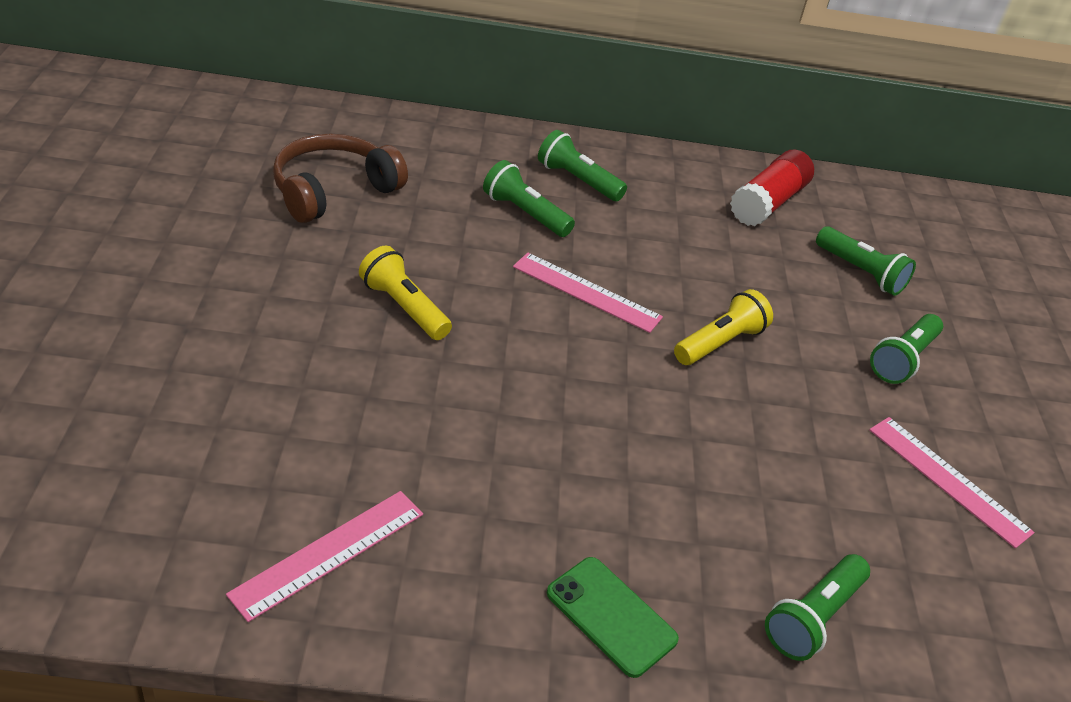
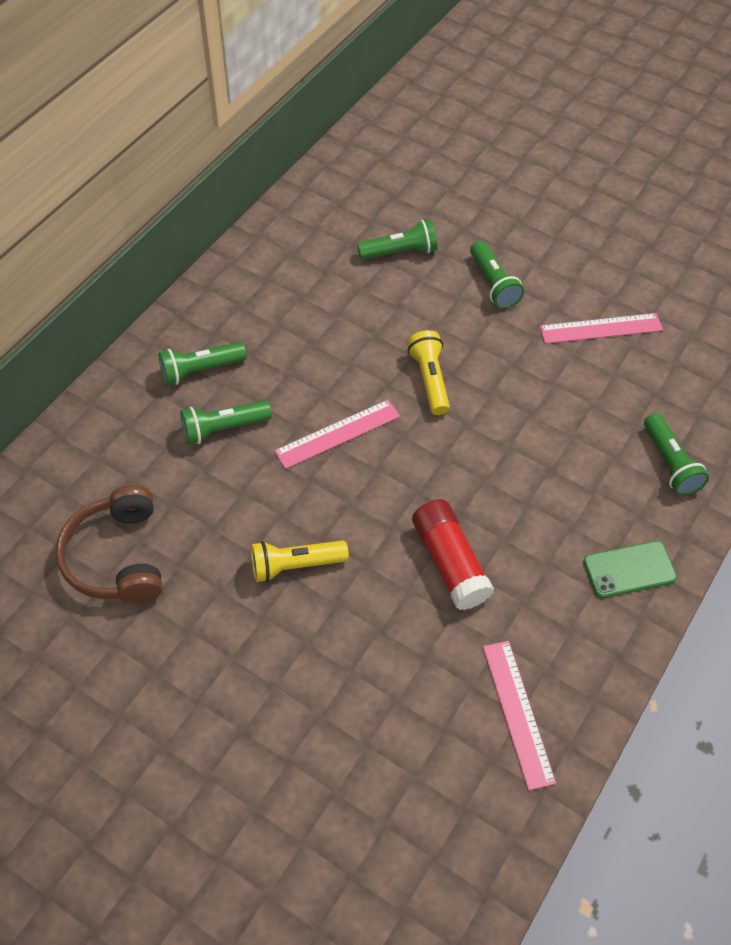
camera: 55 degrees left, 15 degrees up
red glue stick [730,150,814,226] -> red glue stick moved to [412,499,494,610]

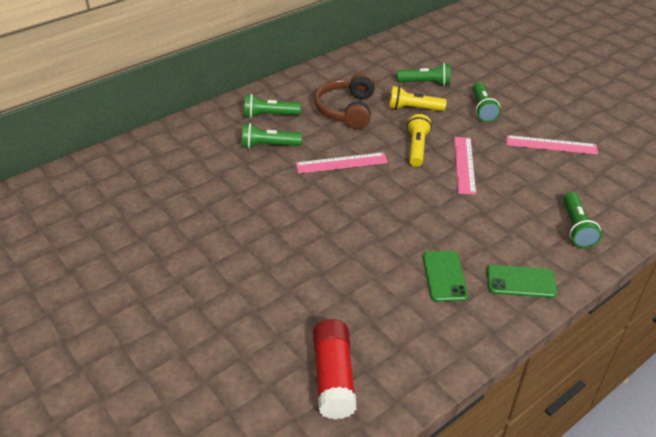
camera: 20 degrees right, 15 degrees down
brown headphones [55,485,163,603] -> brown headphones moved to [314,73,375,129]
yellow flashlight [251,540,349,582] -> yellow flashlight moved to [389,86,447,111]
red glue stick [412,499,494,610] -> red glue stick moved to [313,319,357,420]
pink ruler [483,641,556,791] -> pink ruler moved to [454,137,476,195]
none -> green phone [423,251,468,302]

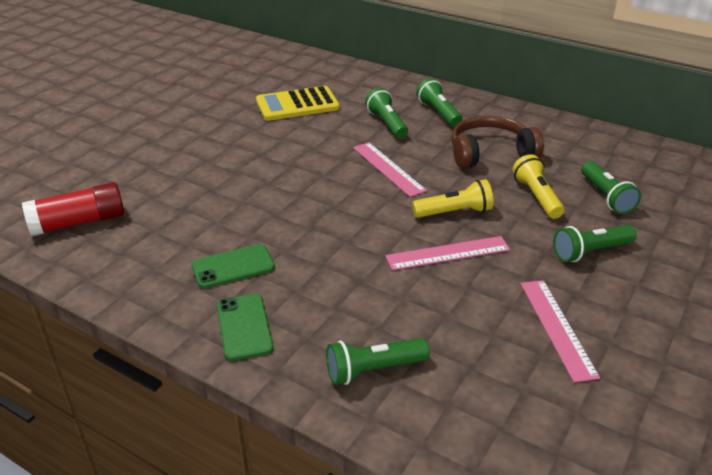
camera: 70 degrees right, 5 degrees down
none -> yellow calculator [256,86,340,121]

